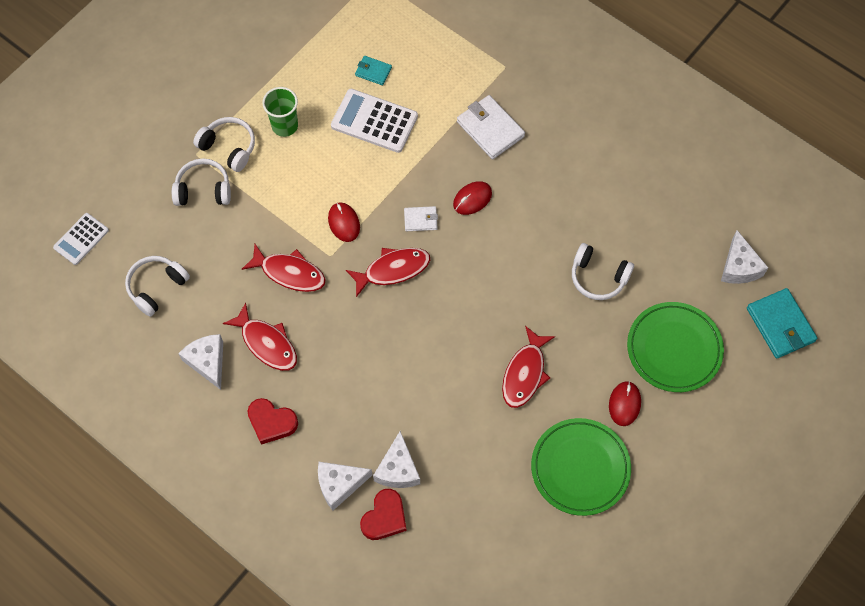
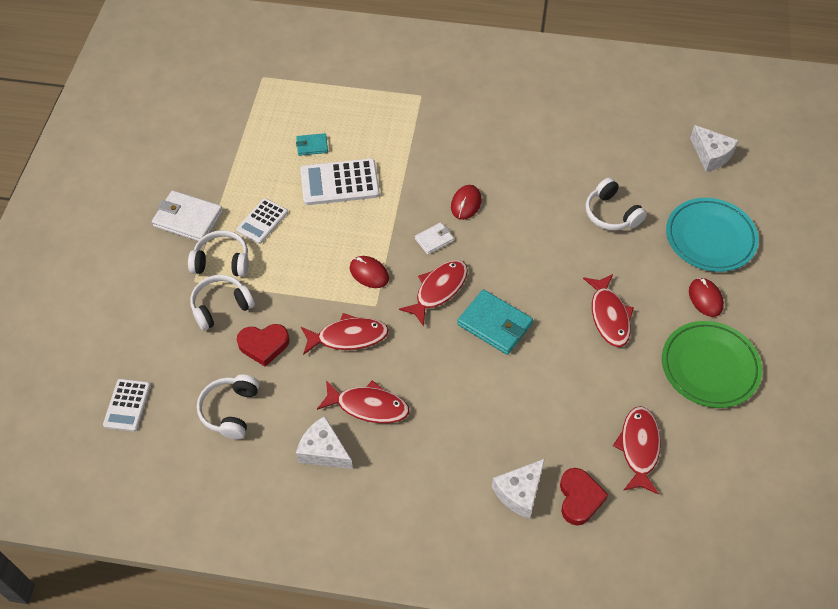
camera: 30 degrees left, 10 degrees down
red heart [247,398,298,445] -> red heart moved to [237,324,290,367]
green cup [262,87,298,137] -> white calculator [236,198,288,244]
white cheese [373,431,420,488] -> none
white wallet [457,95,525,159] -> white wallet moved to [152,190,223,241]
white headphones [572,243,634,300] -> white headphones turned 60 degrees clockwise [586,178,647,231]
green plate [627,302,724,392] -> turquoise plate [666,198,759,272]
turquoise wallet [747,288,817,359] -> turquoise wallet moved to [457,289,533,355]
none -> red fish [613,406,661,495]

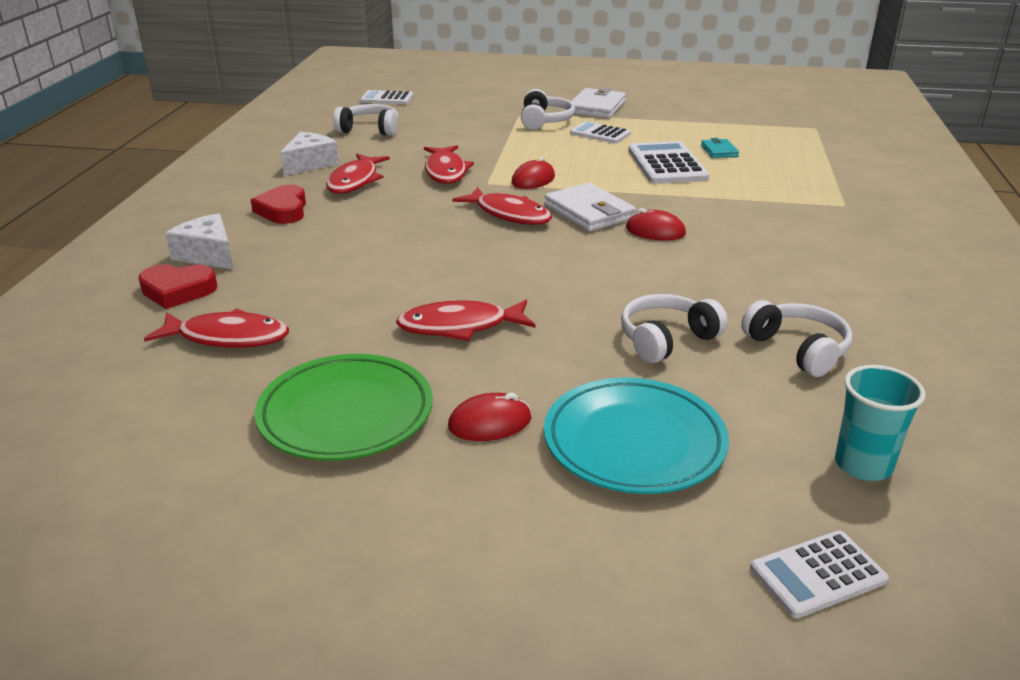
camera: 90 degrees right, 25 degrees down
white headphones [190,275,255,331] -> white headphones moved to [741,300,853,377]
red heart [237,324,290,367] -> red heart moved to [251,185,306,224]
white wallet [415,222,454,255] -> white wallet [544,183,636,232], size x1.82
turquoise wallet [457,289,533,355] -> none
white cheese [690,125,739,172] -> turquoise cup [835,365,925,481]
none -> white calculator [750,531,889,618]

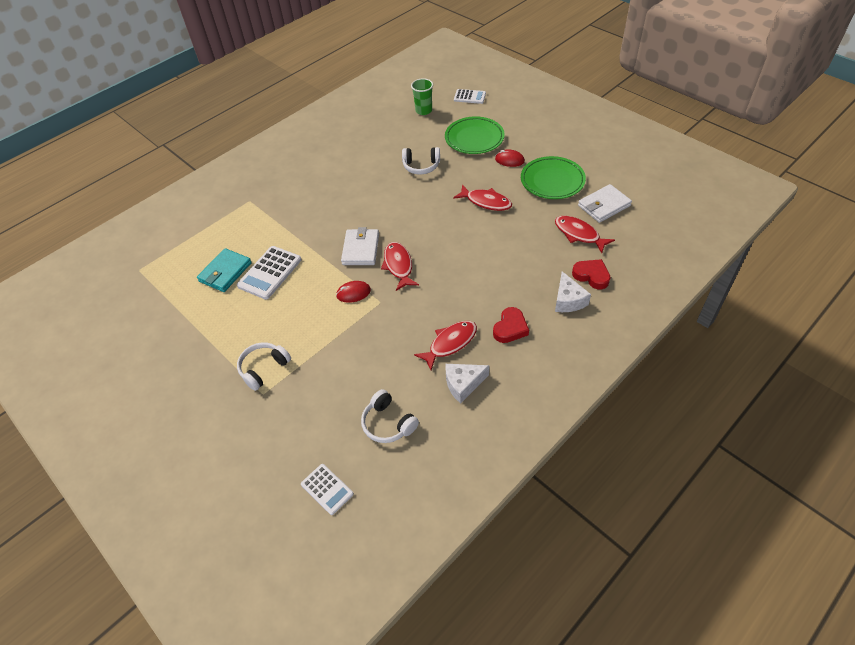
camera: 140 degrees left, 20 degrees up
red fish [424,145,474,184] -> none
turquoise plate [544,378,729,494] -> green plate [445,116,505,154]
white calculator [570,121,631,143] -> none
white wallet [571,87,626,119] -> white wallet moved to [578,184,632,223]
red mouse [626,208,686,241] -> none
turquoise wallet [701,138,739,158] -> turquoise wallet [197,248,252,292], size x1.82
white headphones [741,300,853,377] -> none
turquoise cup [835,365,925,481] -> green cup [411,78,433,115]

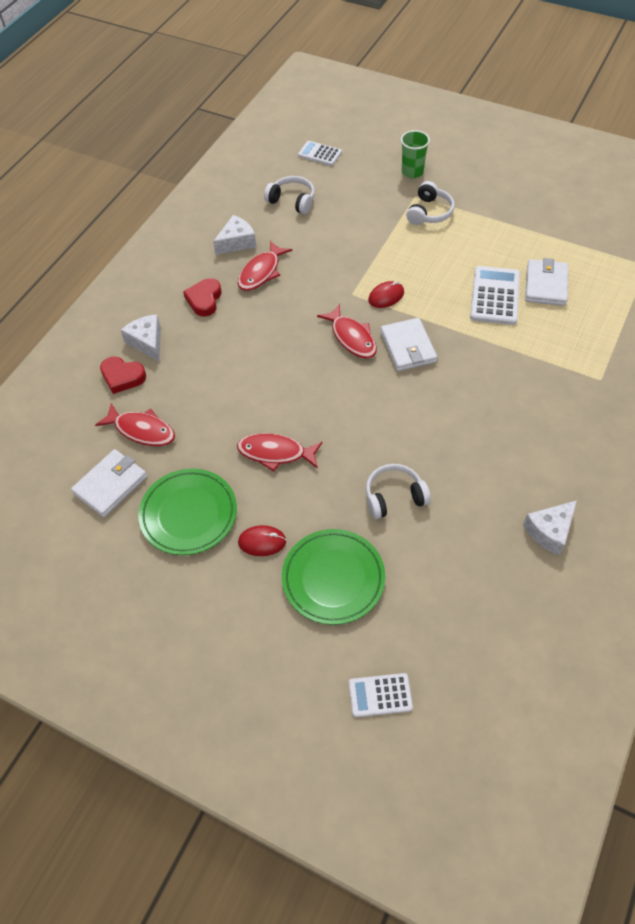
camera: 160 degrees right, 5 degrees up
turquoise wallet [197,248,252,292] -> white wallet [525,258,568,306]
green cup [411,78,433,115] -> green cup moved to [401,130,430,178]
none -> white cheese [523,500,577,556]

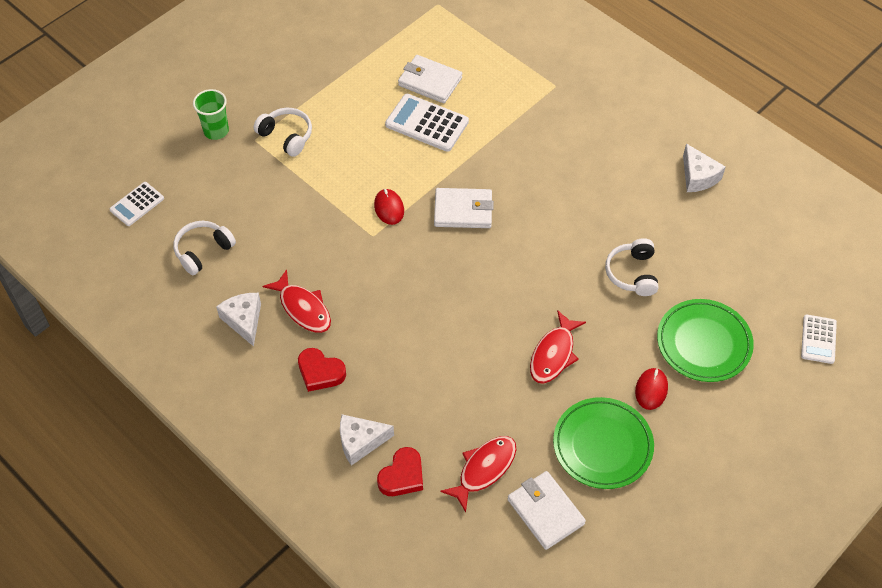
camera: 75 degrees left, 0 degrees up
red fish [317,304,377,358] -> none

